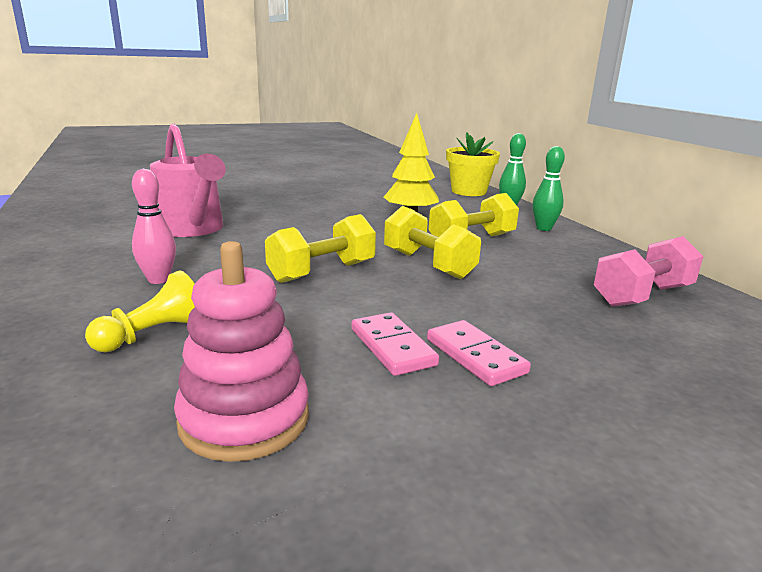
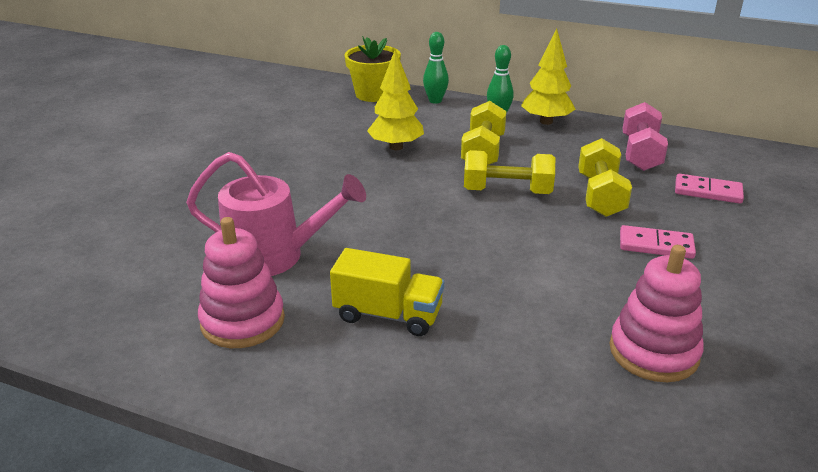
camera: 45 degrees left, 10 degrees up
yellow pawn [85,270,195,352] -> none
pink bowling pin [132,169,176,284] -> yellow truck [330,248,444,336]
yellow dumbbell [265,214,376,283] -> yellow dumbbell moved to [578,138,632,217]
pink domino [352,312,439,376] -> pink domino moved to [675,174,744,204]
none -> pink stacking toy [198,217,285,348]
none -> yellow tree [521,28,575,125]

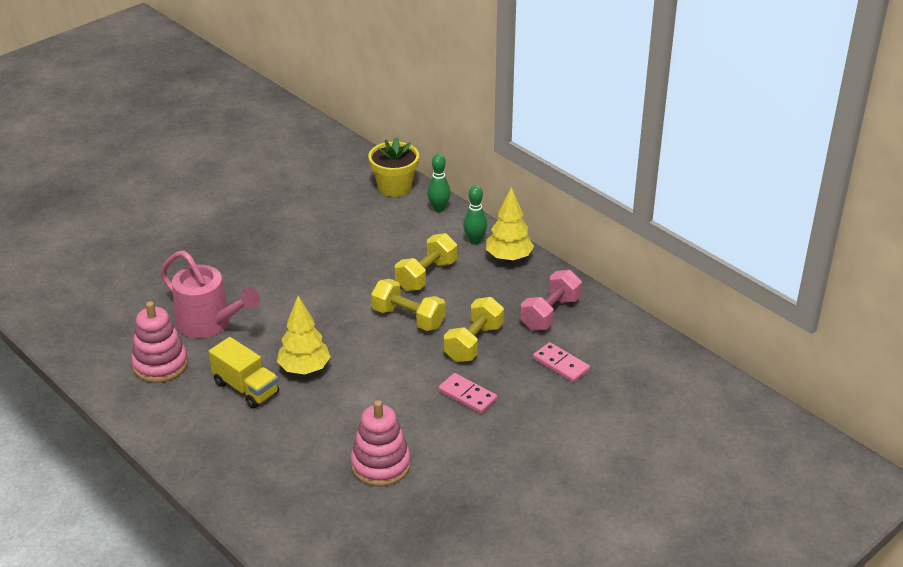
camera: 25 degrees right, 5 degrees up
yellow tree [367,49,424,150] -> yellow tree moved to [277,296,331,374]

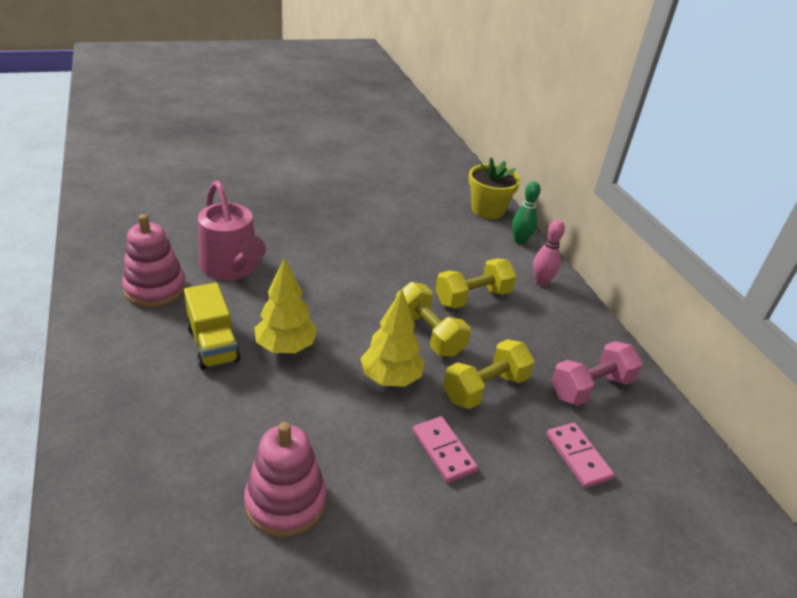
camera: 20 degrees right, 0 degrees up
green bowling pin [463,185,487,245] -> pink bowling pin [533,219,565,286]
yellow tree [486,187,534,262] -> yellow tree moved to [360,290,424,387]

